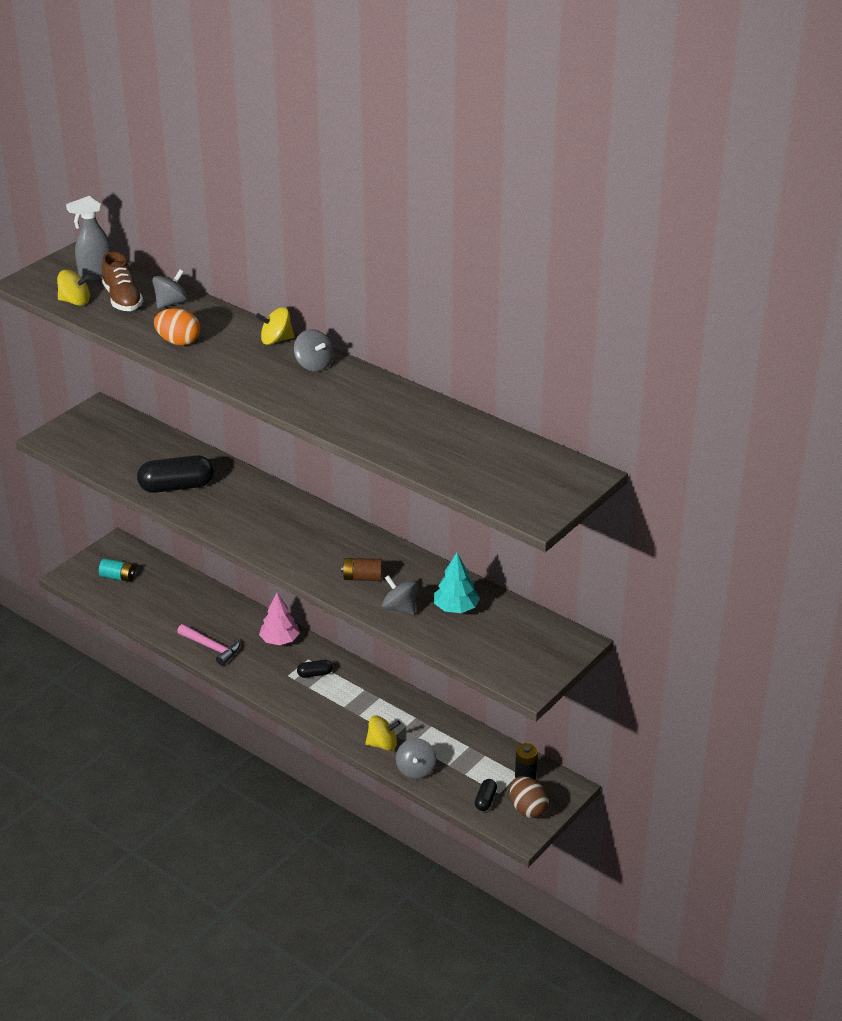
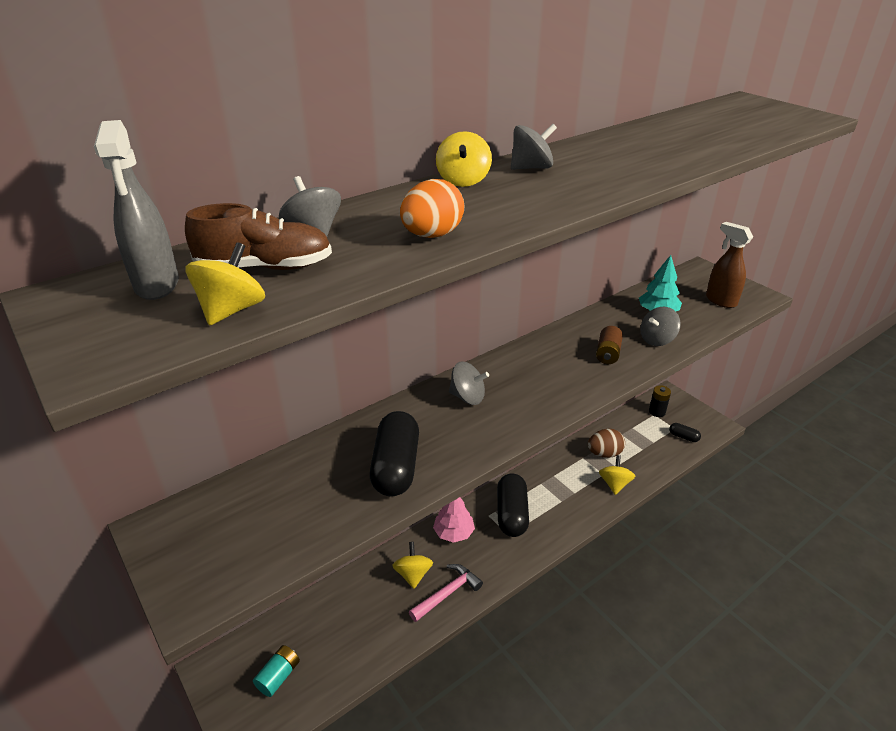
camera: 75 degrees left, 0 degrees up
black capsule [297,660,333,678] -> black capsule [497,473,529,537], size x2.05
grey spinning top [396,738,436,779] -> grey spinning top moved to [449,361,489,405]
brown egg [510,776,549,818] -> brown egg moved to [588,429,625,458]
none -> yellow spinning top [392,542,433,589]
none -> brown spray bottle [706,222,753,308]

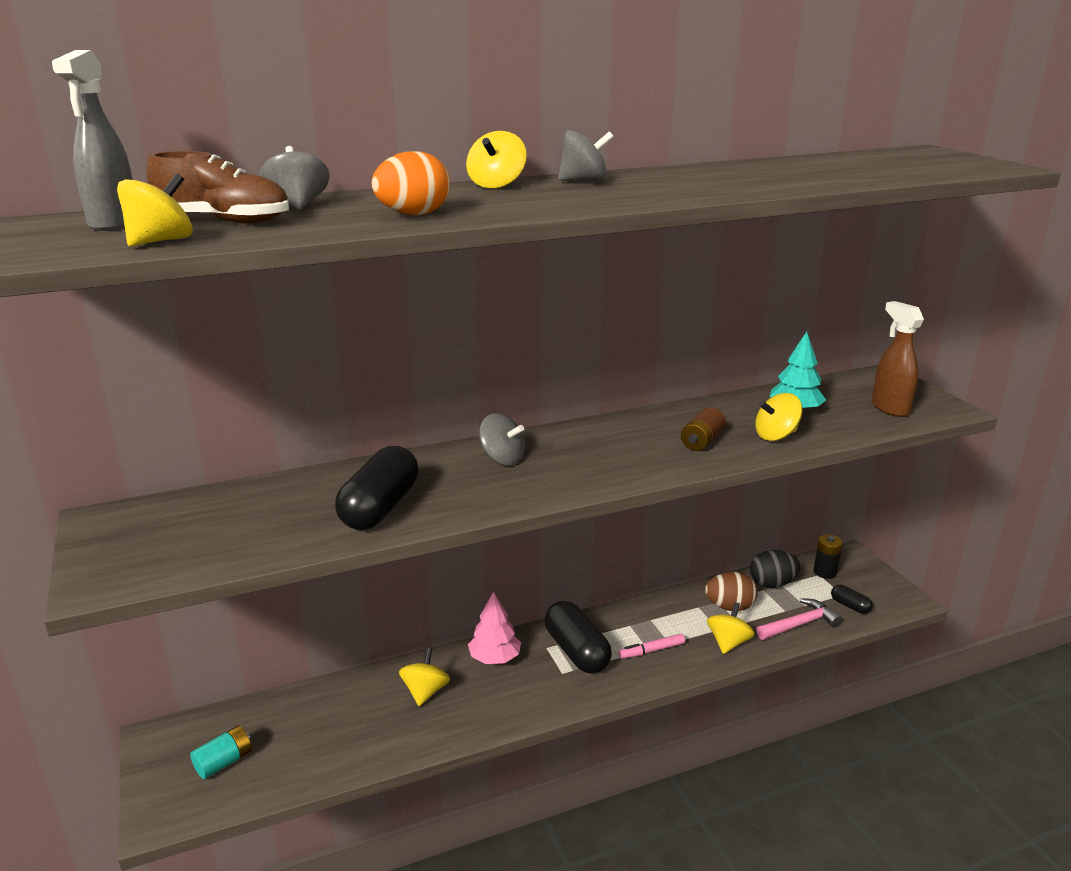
camera: 15 degrees right, 10 degrees down
pink hammer [409,564,483,622] -> pink hammer moved to [756,598,842,640]
black capsule [497,473,529,537] -> black capsule turned 45 degrees counterclockwise [545,601,612,673]
grey spinning top [640,307,681,346] -> yellow spinning top [755,393,802,441]
none -> pink marker [618,634,685,659]
none -> black egg [750,550,800,588]

